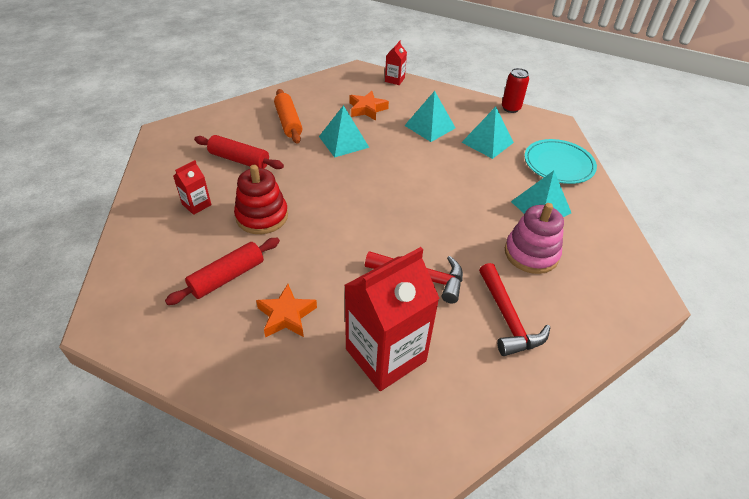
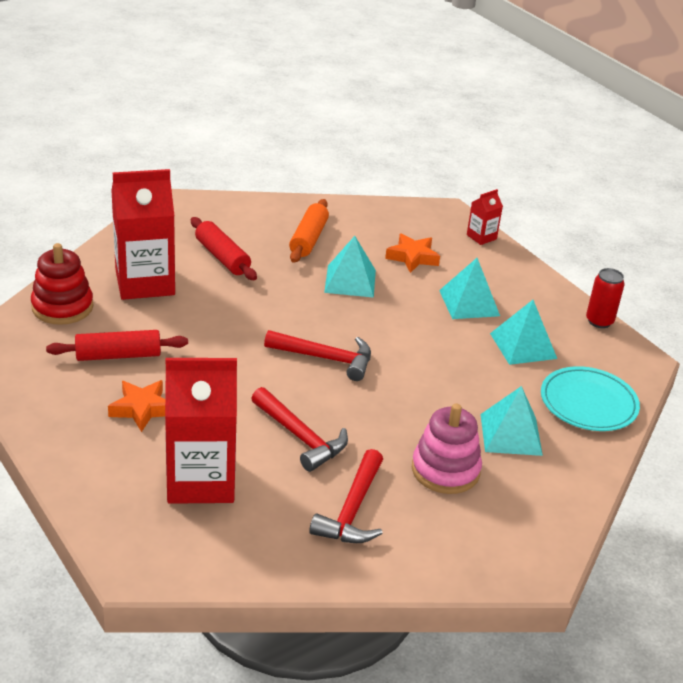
camera: 30 degrees right, 10 degrees down
red carton [173,160,212,215] -> red carton [111,169,175,300], size x2.21
red stacking toy [234,165,288,234] -> red stacking toy moved to [31,243,94,325]
none -> red hammer [264,330,371,381]

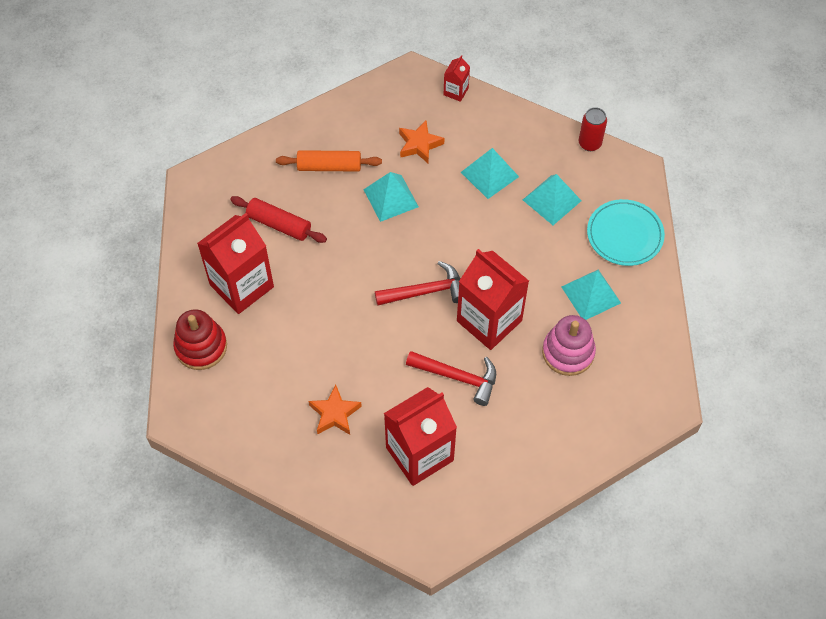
camera: 25 degrees left, 25 degrees up
red rolling pin [46,330,188,361] -> none
orange rolling pin [289,199,329,263] -> orange rolling pin turned 75 degrees counterclockwise [276,150,382,172]
red hammer [309,449,383,543] -> none
none -> red carton [457,249,529,350]

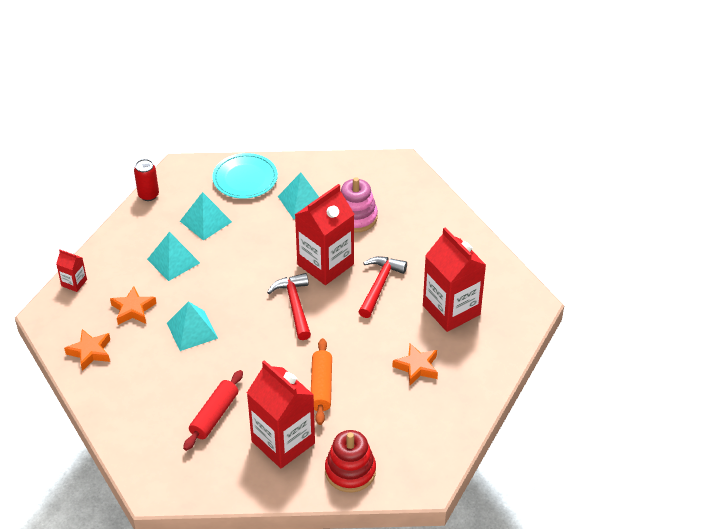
camera: 90 degrees left, 15 degrees down
orange rolling pin [276,150,382,172] -> orange rolling pin moved to [311,338,332,425]
none -> orange star [64,329,110,371]

